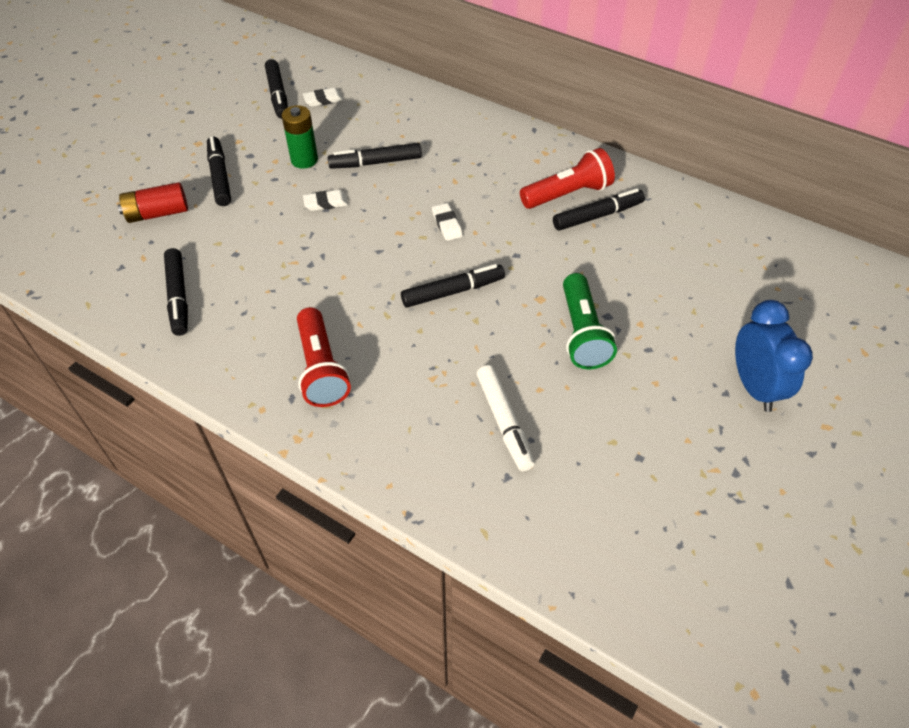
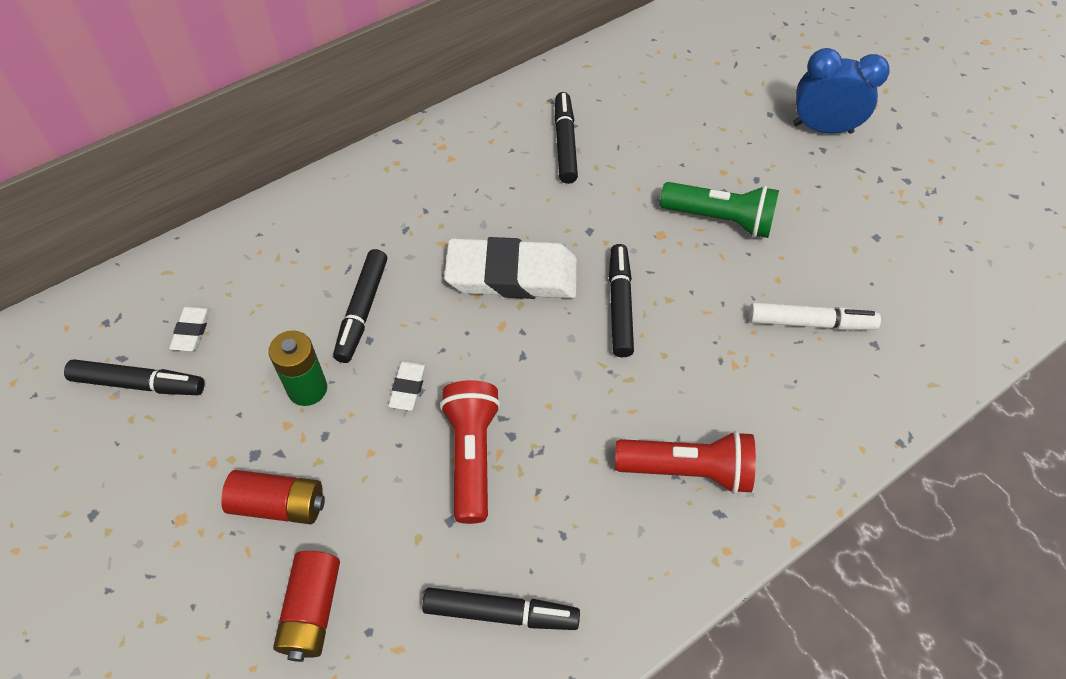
camera: 70 degrees left, 5 degrees up
black marker [207,136,231,206] -> red battery [221,470,325,524]
white eraser [432,203,463,241] -> white eraser [444,237,577,299], size x2.37
red flashlight [520,148,615,209] -> red flashlight moved to [440,380,501,524]

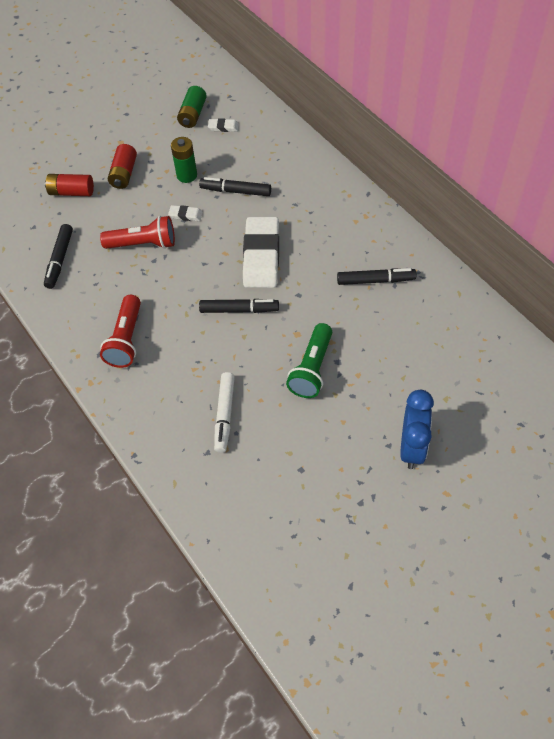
camera: 95 degrees right, 0 degrees up
black marker [64,359,204,395] -> green battery [177,86,207,128]

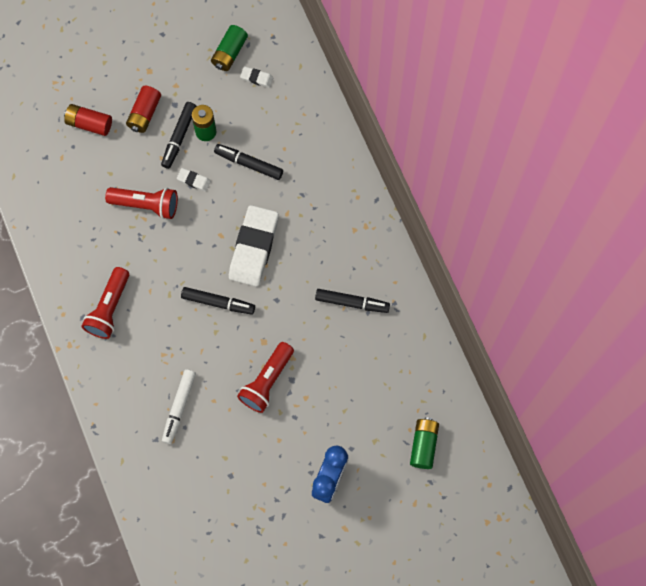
camera: 10 degrees right, 15 degrees up
black marker [44,224,73,289] -> black marker moved to [161,102,196,169]
green flashlight [286,323,332,398] -> red flashlight [237,342,294,413]
none -> green battery [410,417,439,469]

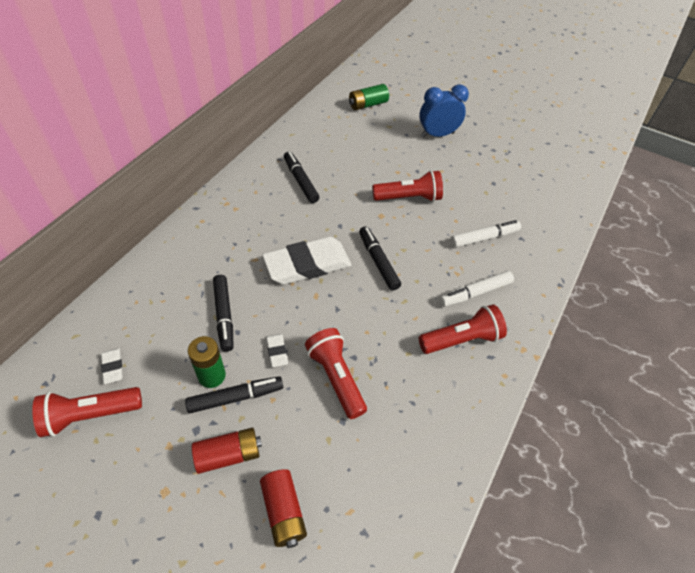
camera: 130 degrees left, 20 degrees down
green battery [211,25,248,71] -> red flashlight [32,387,142,437]
none -> white marker [439,271,514,307]

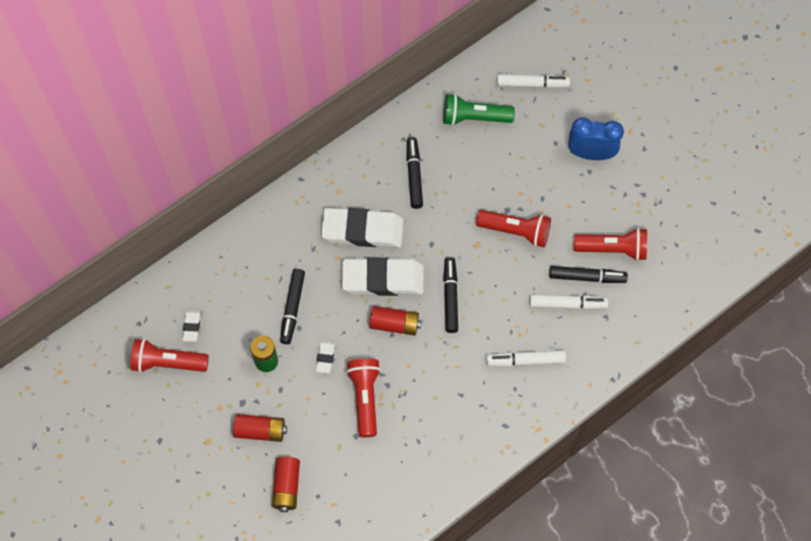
camera: 25 degrees right, 15 degrees up
black marker [185,376,283,414] -> black marker moved to [549,266,628,283]
green battery [349,84,389,110] -> white marker [496,74,570,88]
red flashlight [419,304,507,354] -> red flashlight moved to [574,228,647,261]
none -> white eraser [321,208,404,248]
none -> red battery [369,306,421,336]
none -> green flashlight [443,94,515,126]

